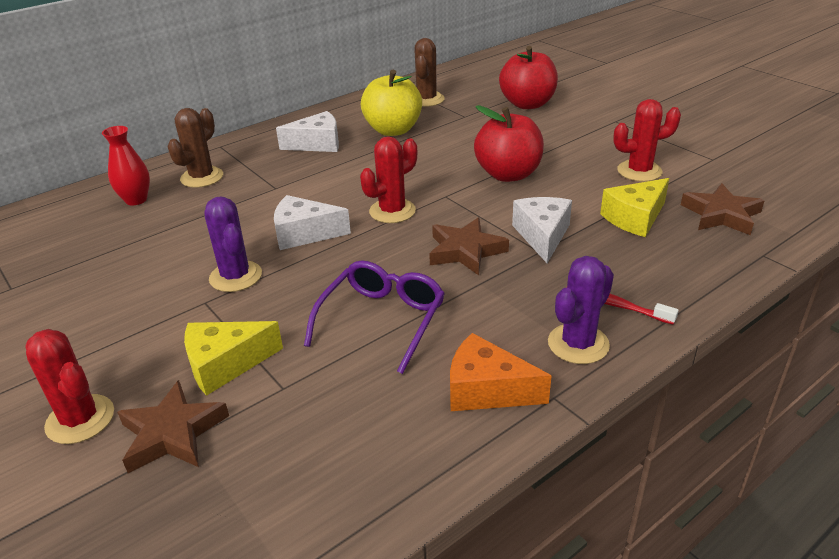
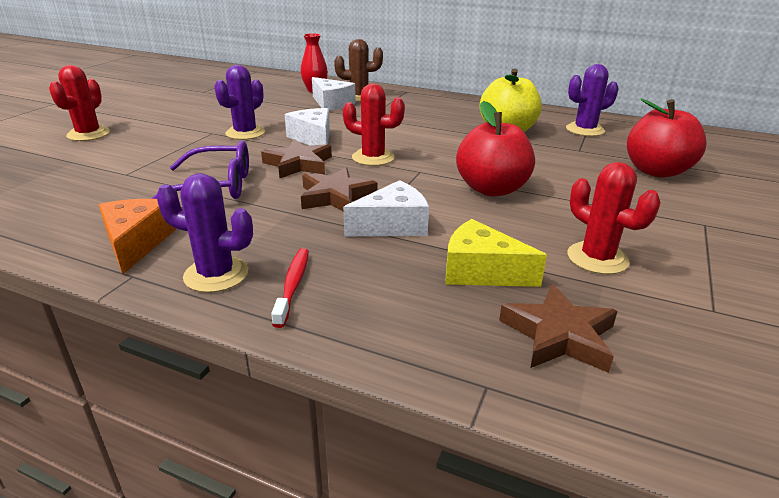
camera: 60 degrees right, 5 degrees down
brown star [117,380,229,473] -> brown star moved to [261,139,332,178]
yellow cheese [184,321,283,396] -> none
white cheese [276,111,339,152] -> white cheese moved to [312,77,356,111]
brown cactus [414,38,445,107] -> purple cactus [566,64,619,136]

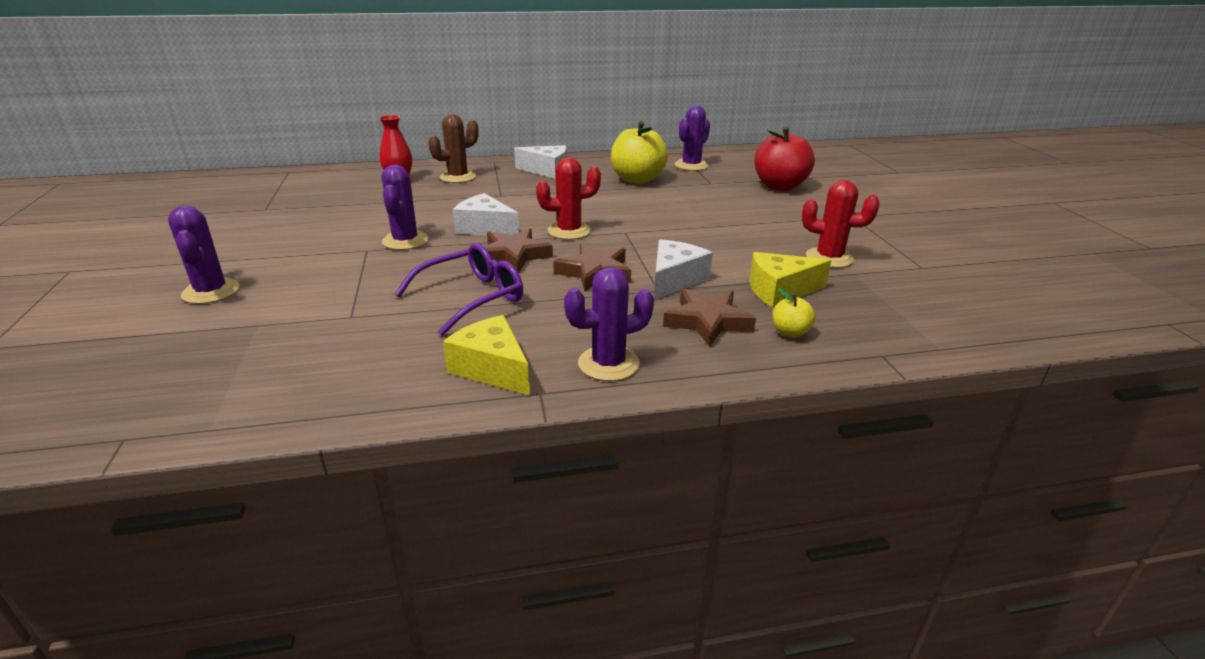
camera: 35 degrees left, 0 degrees up
red cactus [49,65,110,141] -> purple cactus [168,205,240,304]
orange cheese [99,199,176,274] -> yellow cheese [443,315,530,396]
red toothbrush [271,248,309,328] -> none
white cheese [312,77,356,111] -> white cheese moved to [514,145,567,179]
red apple [456,101,535,197] -> none
brown star [499,284,618,373] -> brown star moved to [663,288,756,347]
none -> yellow apple [772,288,816,338]

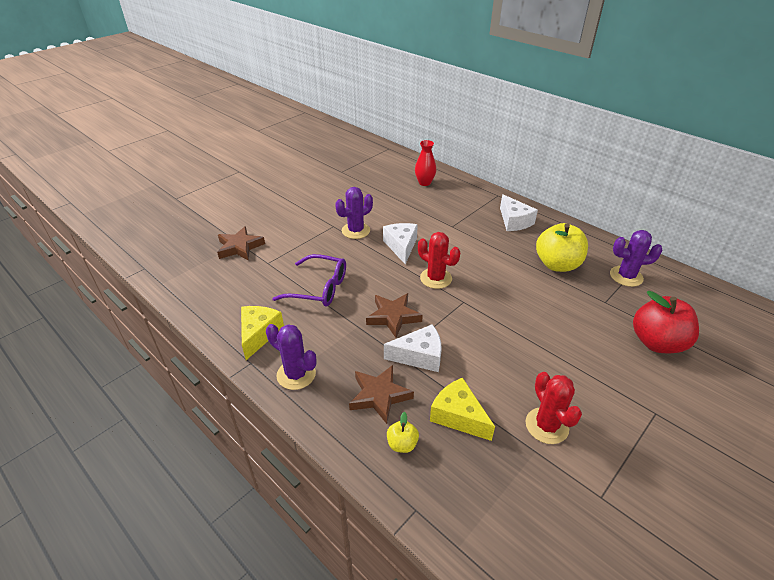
camera: 55 degrees right, 10 degrees up
purple cactus [168,205,240,304] -> none
brown cactus [428,114,479,183] -> none
brown star [484,228,553,272] -> brown star moved to [217,226,265,261]

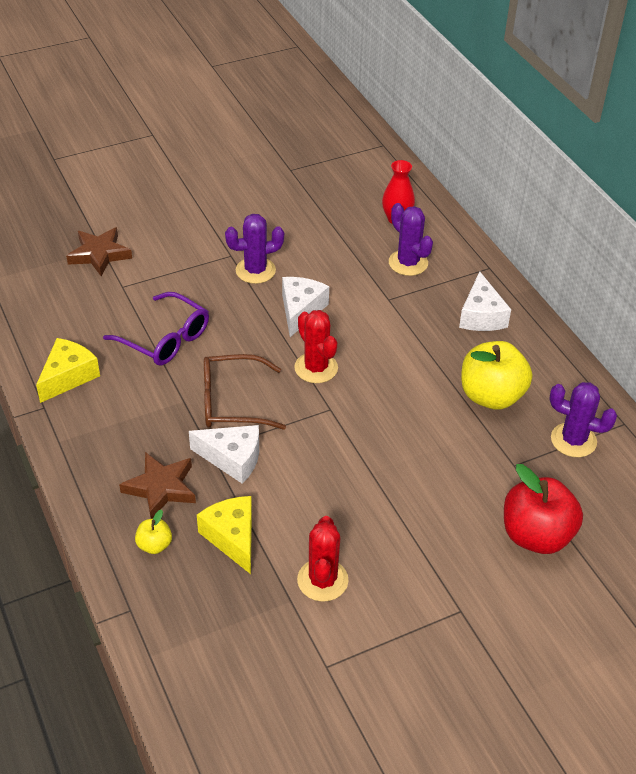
camera: 20 degrees right, 5 degrees up
purple cactus [266,324,316,390] -> purple cactus moved to [389,203,433,276]
brown star [366,293,423,338] -> brown glasses [204,354,286,430]

